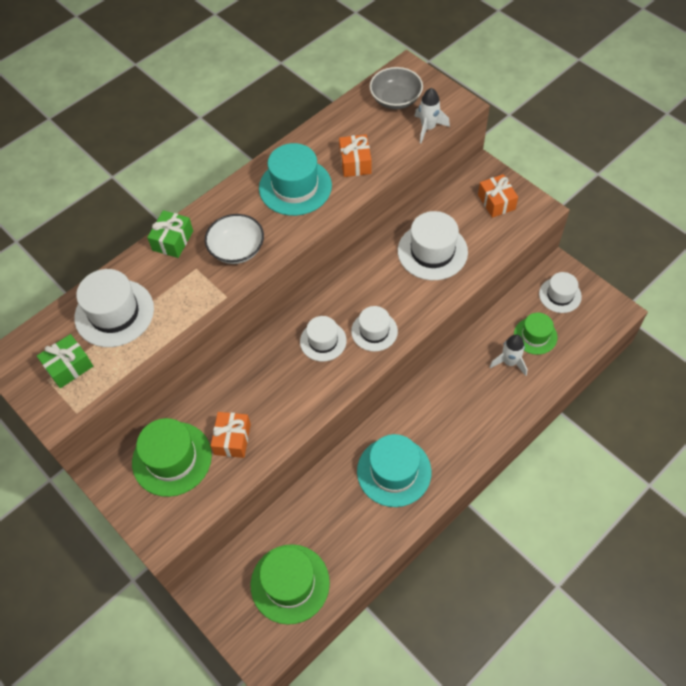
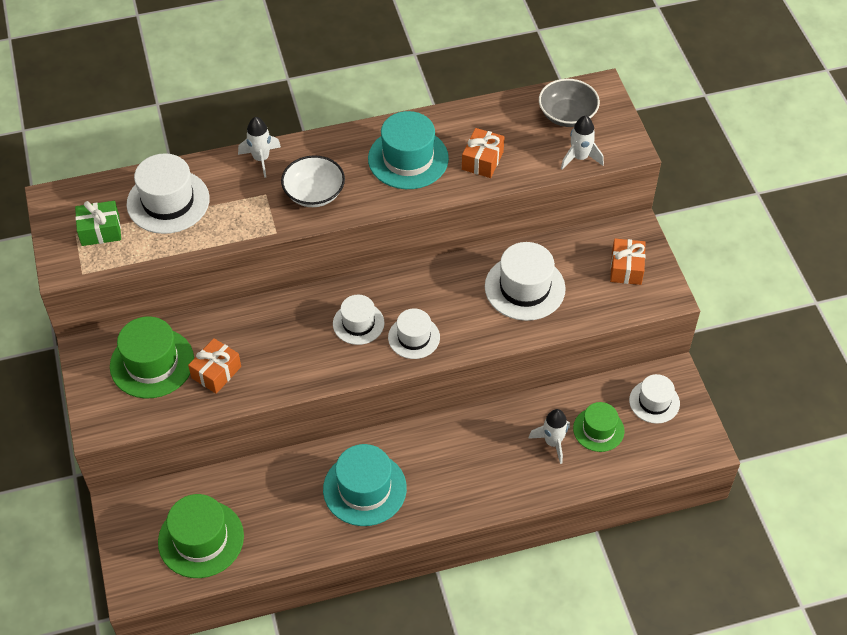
camera: 25 degrees right, 5 degrees down
green gift [147,210,193,258] -> white rocket [238,117,281,178]

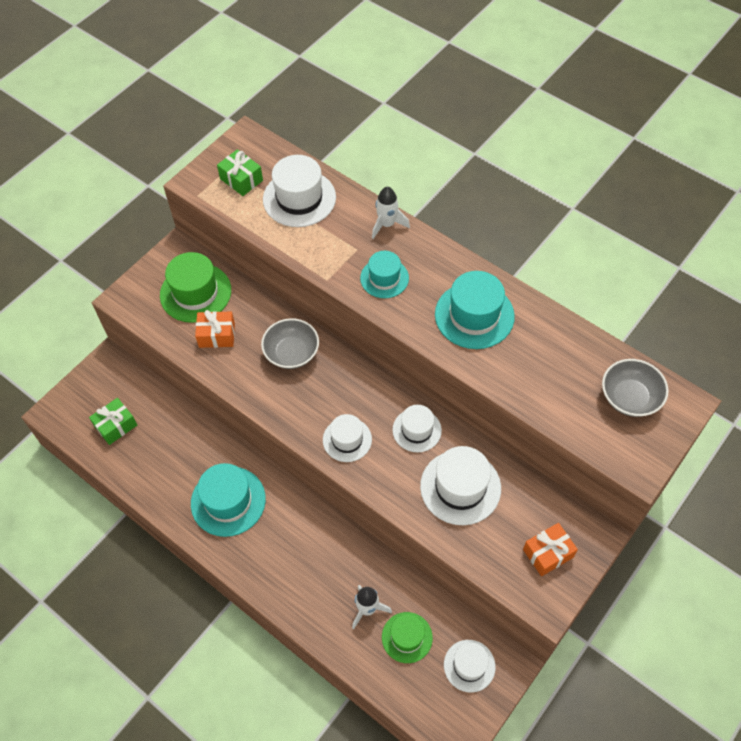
camera: 55 degrees right, 5 degrees up
green hat [158,494,244,578] -> green gift [89,398,137,445]
white bowl [281,155,345,207] -> turquoise hat [360,251,409,298]
white hat [333,295,384,345] -> white hat moved to [392,405,442,452]
orange gift [462,128,505,178] -> none
white rocket [561,116,604,170] -> none
none -> grey bowl [261,318,319,369]

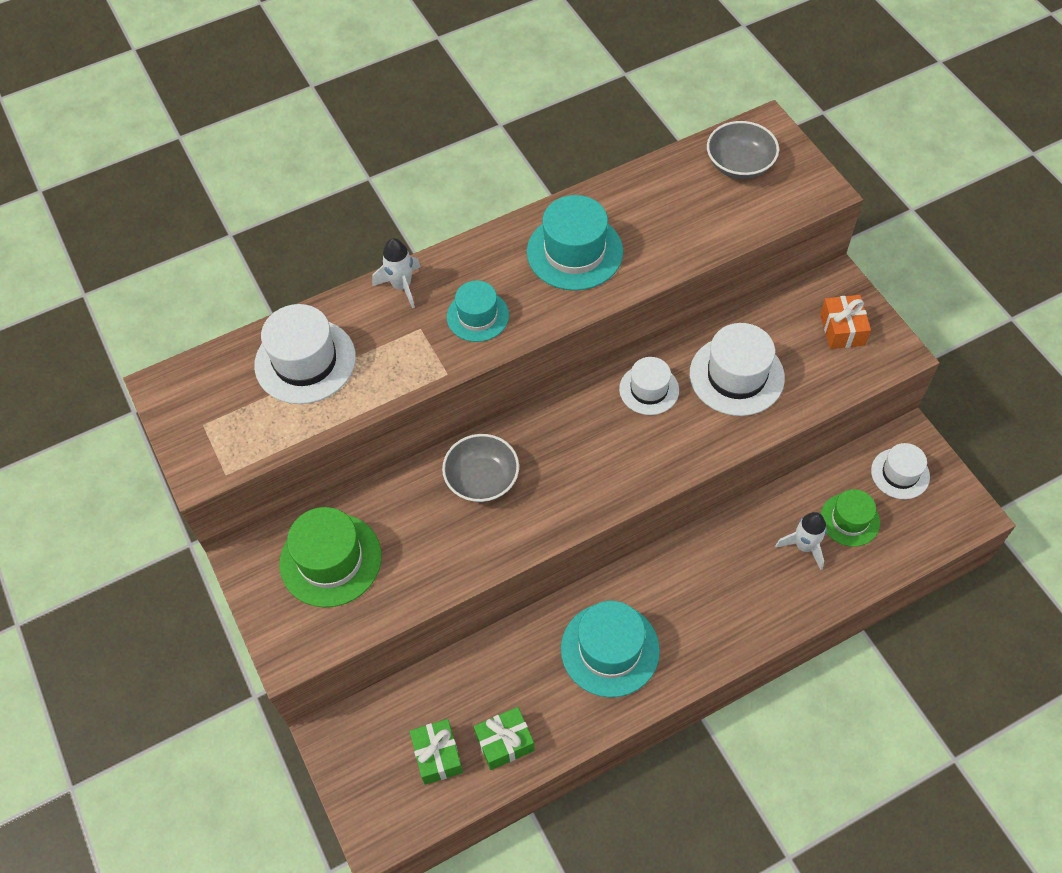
camera: 65 degrees left, 0 degrees up
orange gift [195,310,235,348] -> none
green gift [217,149,263,196] -> green gift moved to [474,707,535,770]
white hat [323,414,372,462] -> none

